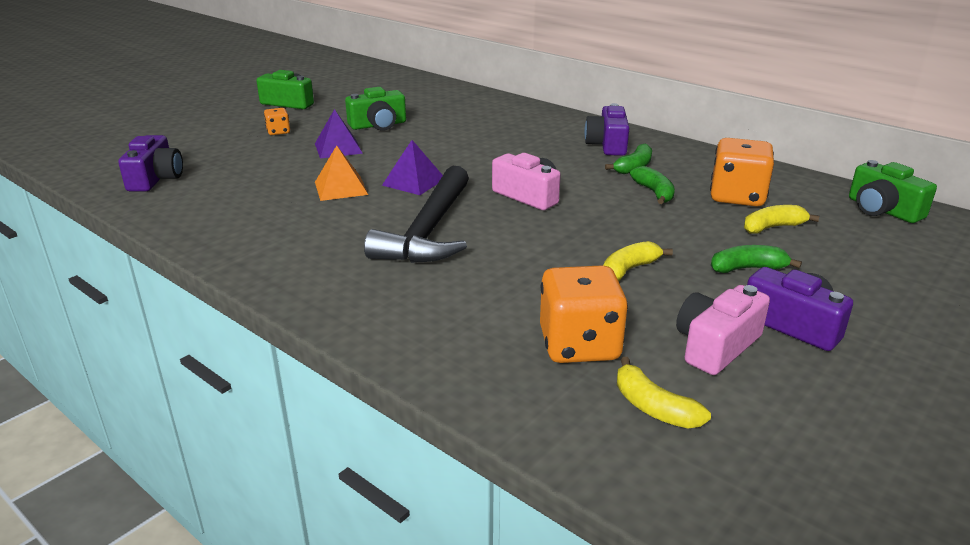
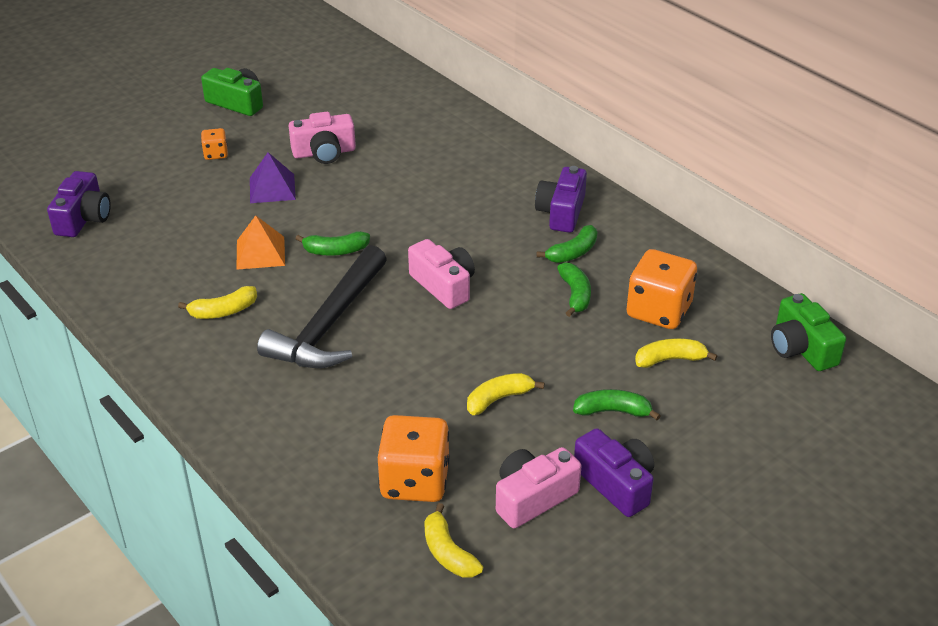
camera: 10 degrees right, 10 degrees up
green camera [345,87,406,131] -> pink camera [289,112,356,164]
purple pyramid [382,140,443,195] -> green banana [296,231,370,256]
none -> yellow banana [178,286,257,319]

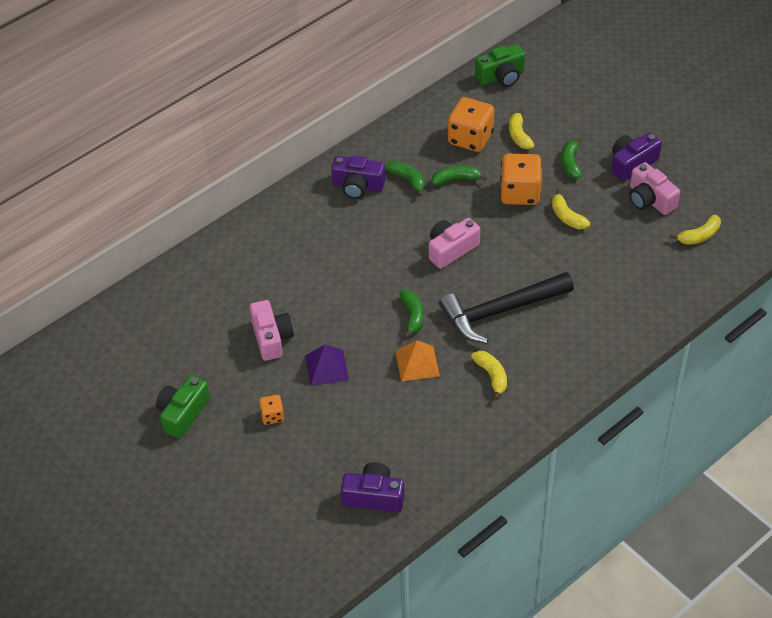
camera: 90 degrees left, 10 degrees up
black hammer [257,245,387,368] -> black hammer turned 135 degrees clockwise [439,272,574,343]
orange dice [378,415,450,502] -> orange dice moved to [500,154,542,205]

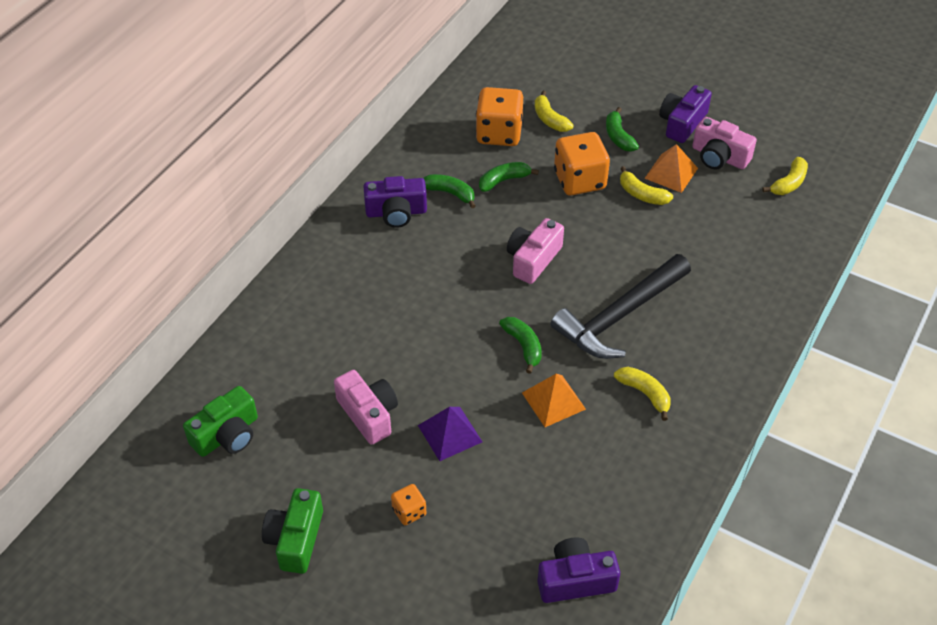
camera: 20 degrees left, 0 degrees up
green camera [475,44,525,87] -> green camera moved to [183,386,258,457]
none -> orange pyramid [644,144,698,193]

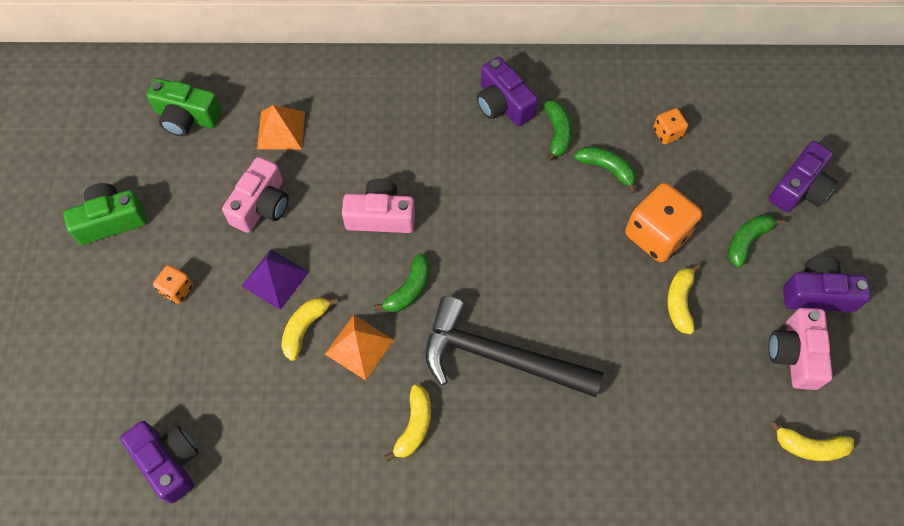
camera: 60 degrees right, 15 degrees up
orange dice [476,87,523,146] -> orange dice [653,108,688,144], size x0.50
pink camera [507,218,564,284] -> pink camera moved to [342,179,415,233]
yellow banana [535,91,574,132] -> yellow banana moved to [281,297,338,361]
orange pyramid [644,144,698,193] -> orange pyramid moved to [257,105,305,149]
none -> purple camera [769,141,837,212]

